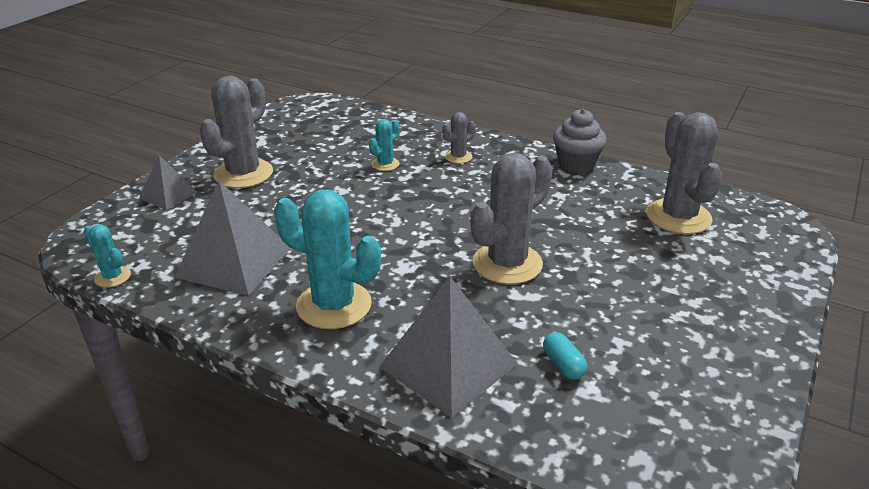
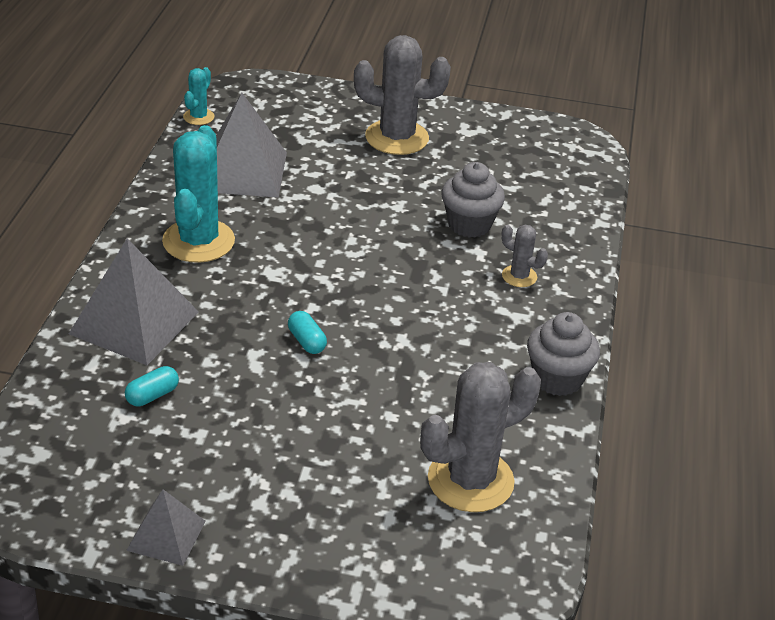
camera: 70 degrees right, 5 degrees up
grey pyramid [139,155,197,210] -> grey pyramid moved to [126,489,206,566]
turquoise cactus [369,119,399,171] -> grey cupcake [441,162,505,238]
grey cactus [470,153,553,284] -> turquoise capsule [288,311,327,354]

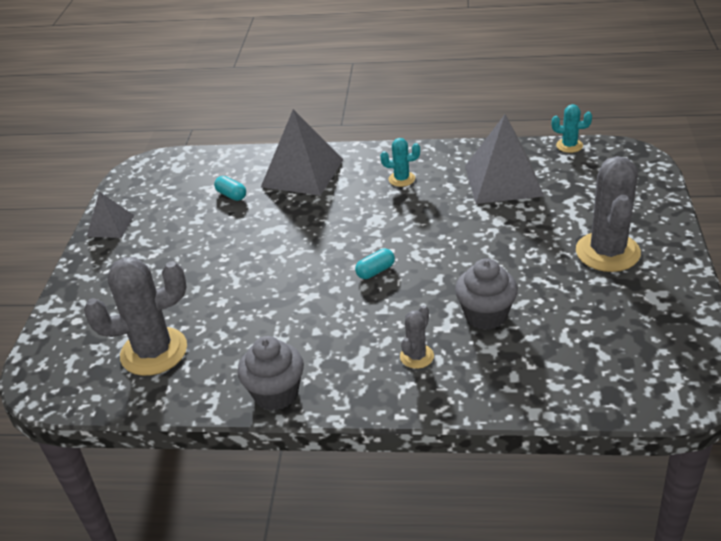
camera: 90 degrees right, 0 degrees up
turquoise cactus [162,125,235,263] -> turquoise cactus [380,138,420,187], size x0.49
turquoise capsule [288,311,327,354] -> turquoise capsule moved to [355,249,395,279]
grey cactus [420,362,541,512] -> grey cactus turned 75 degrees counterclockwise [84,257,187,376]

